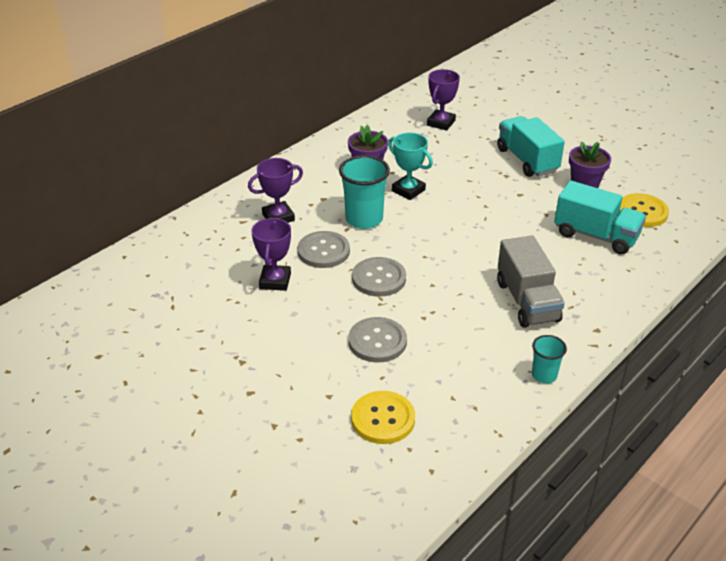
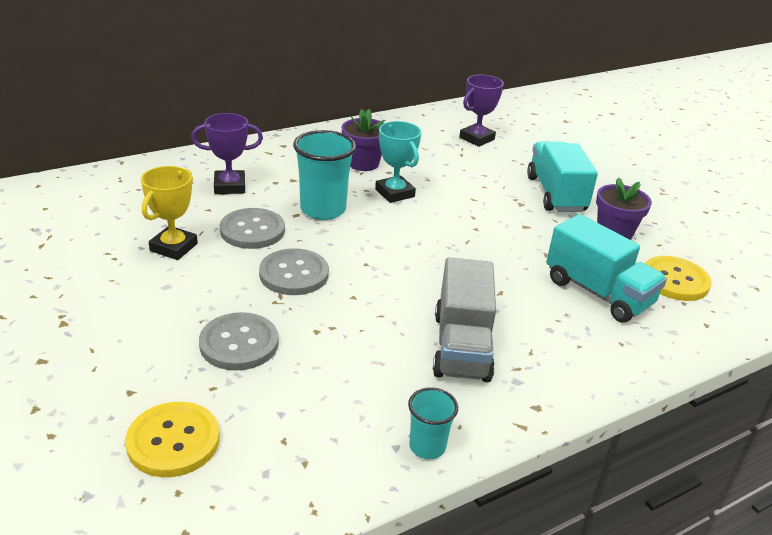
camera: 15 degrees right, 5 degrees down
purple trophy [251,218,291,291] -> yellow trophy [141,166,198,260]

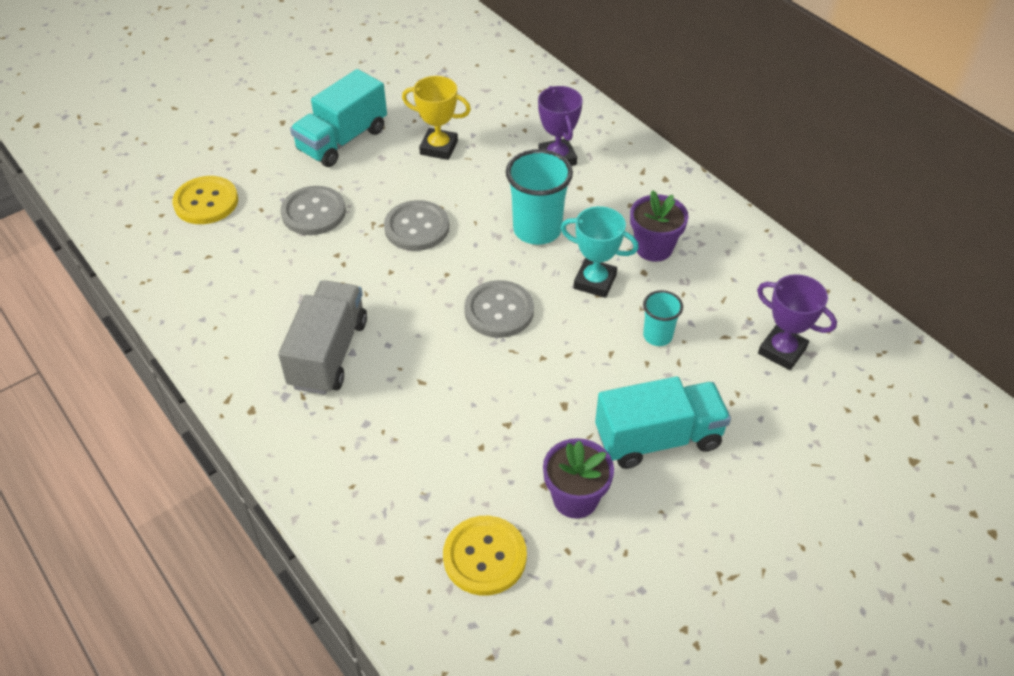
camera: 85 degrees right, 15 degrees up
grey button [220,208,285,249] -> grey button moved to [464,280,534,338]
turquoise trophy [375,121,421,203] -> turquoise trophy turned 60 degrees clockwise [561,206,639,298]
turquoise cup [408,387,458,459] -> turquoise cup moved to [643,290,683,346]
grey truck [433,257,496,382] -> grey truck turned 105 degrees clockwise [278,280,367,395]
turquoise truck [546,214,667,322] -> turquoise truck moved to [290,69,387,167]

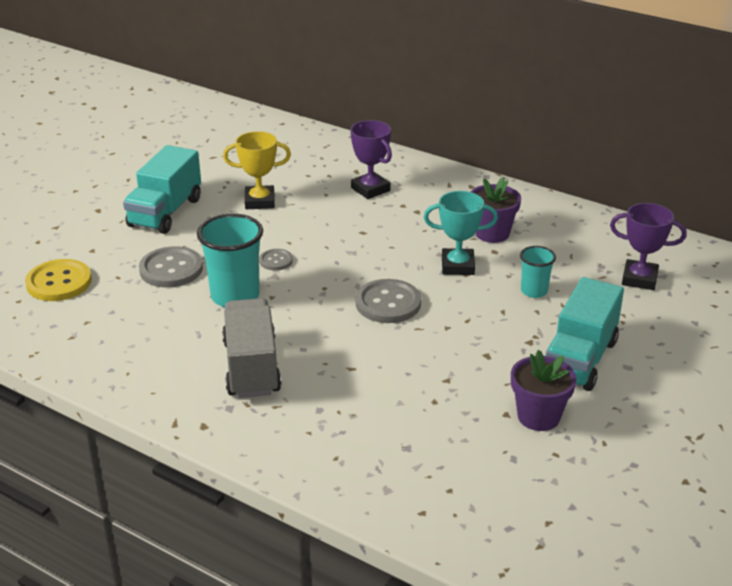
camera: 20 degrees left, 15 degrees down
grey button [384,200,449,251] -> grey button [259,249,293,270], size x0.54
yellow button [443,516,527,596] -> none
turquoise cup [506,149,573,245] -> turquoise cup moved to [197,214,263,307]
turquoise truck [595,376,731,469] -> turquoise truck turned 150 degrees clockwise [546,277,624,391]

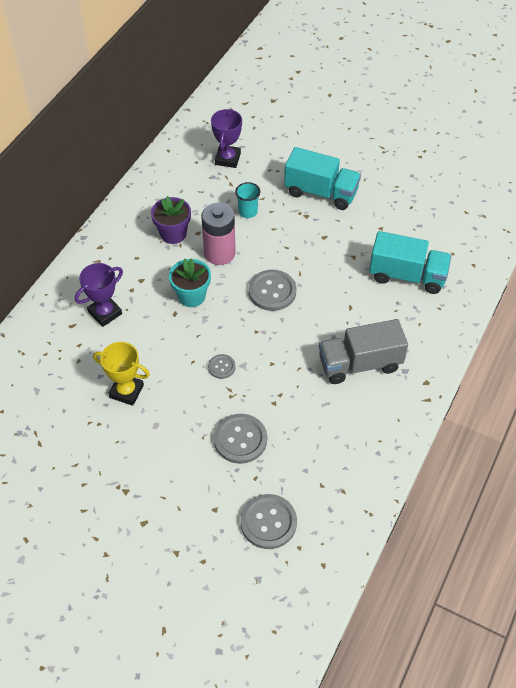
camera: 95 degrees left, 20 degrees up
yellow button [25,259,92,301] -> grey button [240,494,297,549]
turquoise truck [123,145,201,234] -> turquoise truck moved to [369,231,451,294]
turquoise cup [197,214,263,307] -> none
yellow trophy [223,131,291,209] -> yellow trophy turned 60 degrees counterclockwise [93,342,150,406]
turquoise trophy [424,191,498,275] -> pink battery [201,203,236,265]
purple flower pot [511,350,577,431] -> none
none -> turquoise flower pot [169,258,211,307]

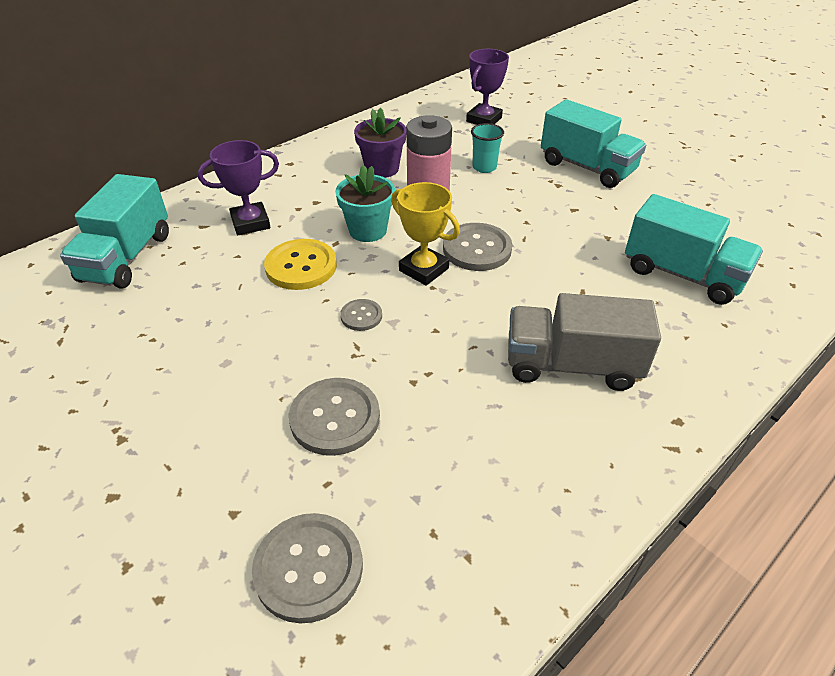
camera: 20 degrees right, 10 degrees down
yellow trophy [93,342,150,406] -> yellow trophy moved to [391,182,460,286]
none -> turquoise truck [60,174,169,289]
none -> yellow button [264,239,337,290]

